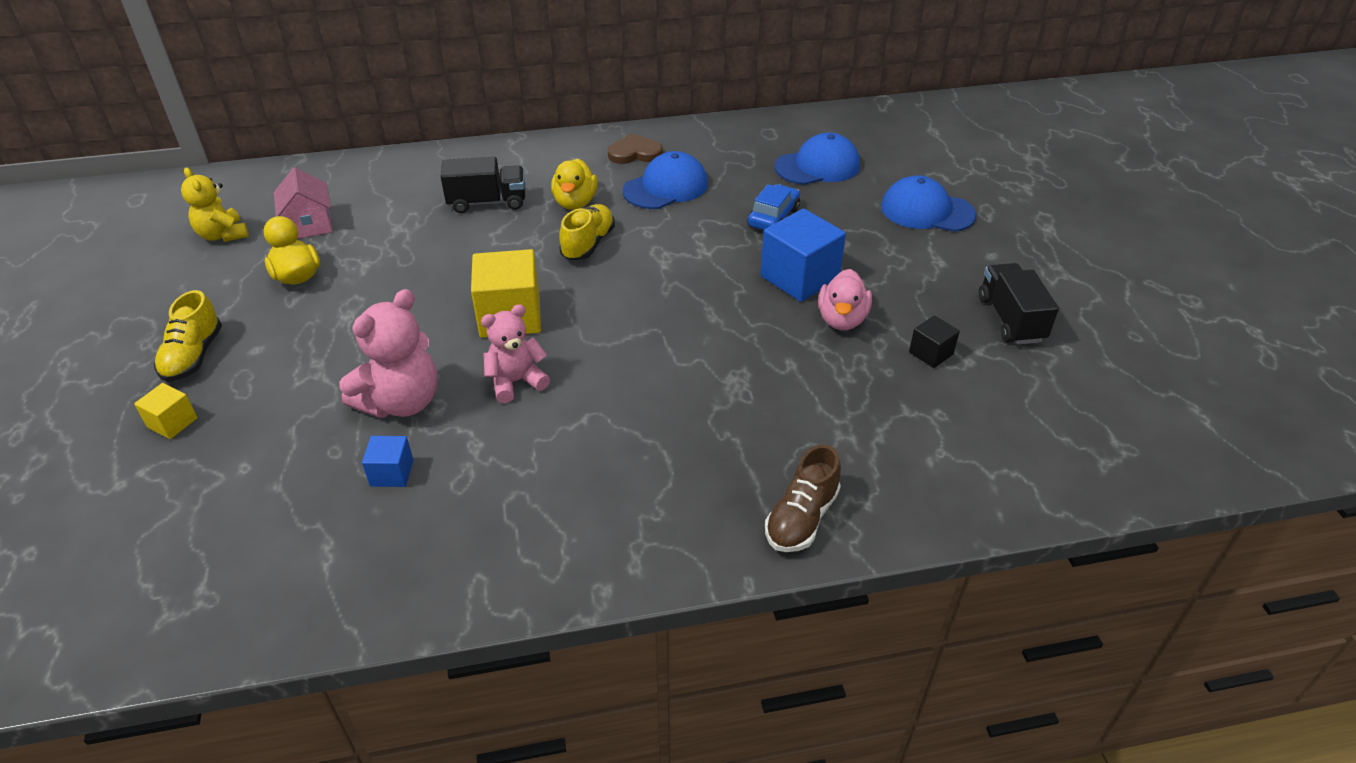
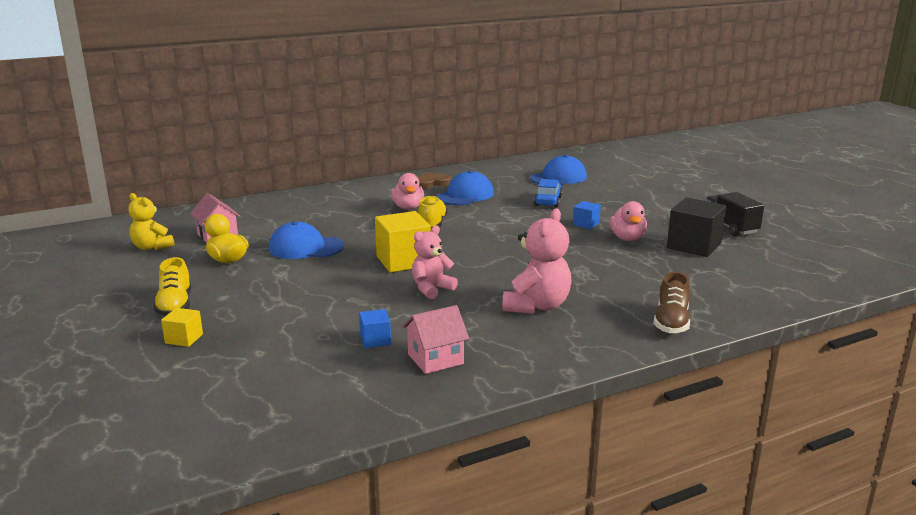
camera: 15 degrees left, 20 degrees down
pink teddy bear [339,289,438,418] -> pink teddy bear moved to [502,208,572,314]
black truck [441,157,525,213] -> none
yellow duck [551,159,598,210] -> pink duck [391,173,424,210]
blue cube [760,208,846,302] -> blue cube [573,201,601,229], size x0.51
blue cap [881,175,976,232] -> blue cap moved to [269,221,344,259]
black cube [909,315,960,368] -> black cube [667,198,726,257], size x1.95
none -> pink house [402,305,469,374]

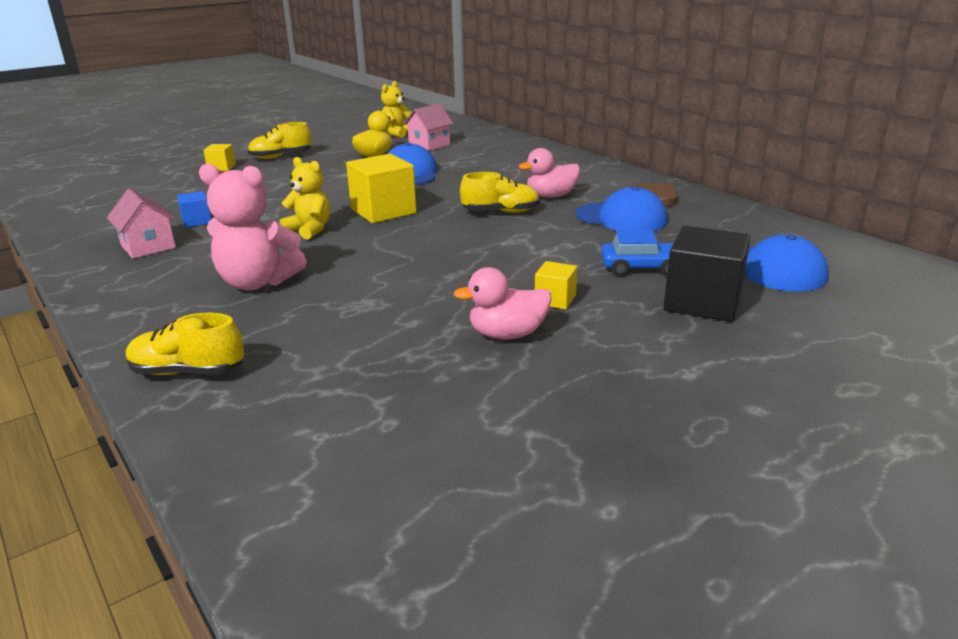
camera: 80 degrees right, 5 degrees up
pink teddy bear [412,225,458,299] -> yellow teddy bear [280,157,330,239]
blue cube [573,201,601,229] -> yellow cube [535,261,577,309]
brown shoe [653,272,690,334] -> yellow shoe [126,312,244,375]
black cube [667,198,726,257] -> black cube moved to [664,226,751,322]
black truck [704,192,764,236] -> none

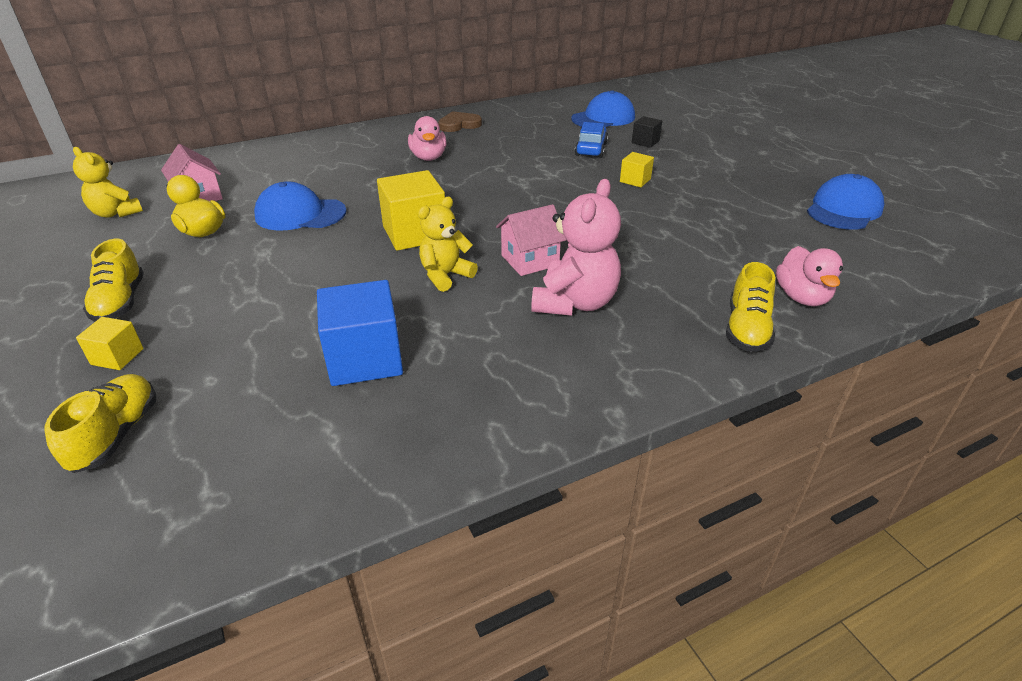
camera: 80 degrees left, 10 degrees up
pink house [107,189,176,259] -> pink house moved to [496,204,566,276]
blue cube [177,191,211,227] -> blue cube [317,280,403,386], size x1.95
pink duck [453,267,551,339] -> pink duck moved to [776,246,843,306]
yellow shoe [460,172,540,213] -> yellow shoe moved to [45,374,156,473]
blue cap [576,186,668,231] -> blue cap moved to [807,174,884,230]
black cube [664,226,751,322] -> black cube [632,116,662,148], size x0.51

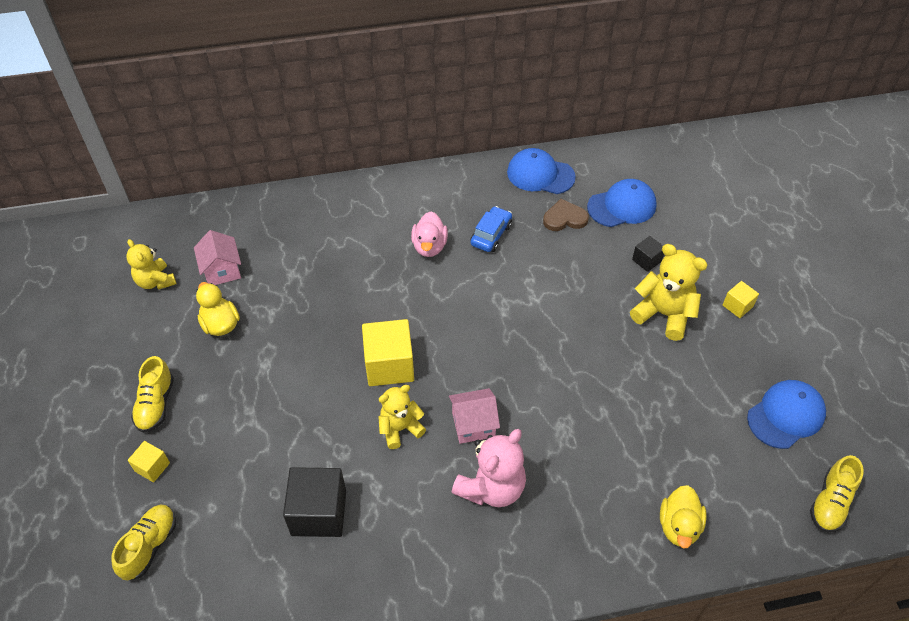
camera: 15 degrees right, 15 degrees up
blue cap [254,182,346,231] -> blue cap moved to [507,148,576,194]
blue cube [317,280,403,386] -> black cube [283,467,346,537]
brown heart [438,111,482,132] -> brown heart moved to [543,199,589,231]
blue car [575,122,608,158] -> blue car moved to [470,206,512,252]
yellow cube [620,152,654,187] -> yellow cube moved to [723,281,759,318]
yellow shoe [726,262,775,352] -> yellow shoe moved to [810,455,864,532]
pink duck [776,246,843,306] -> yellow duck [660,485,707,549]
none -> yellow teddy bear [630,244,708,341]

